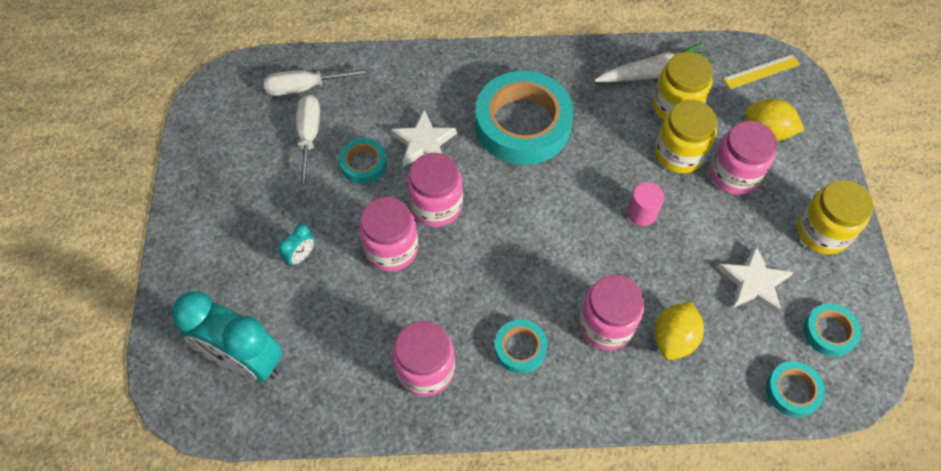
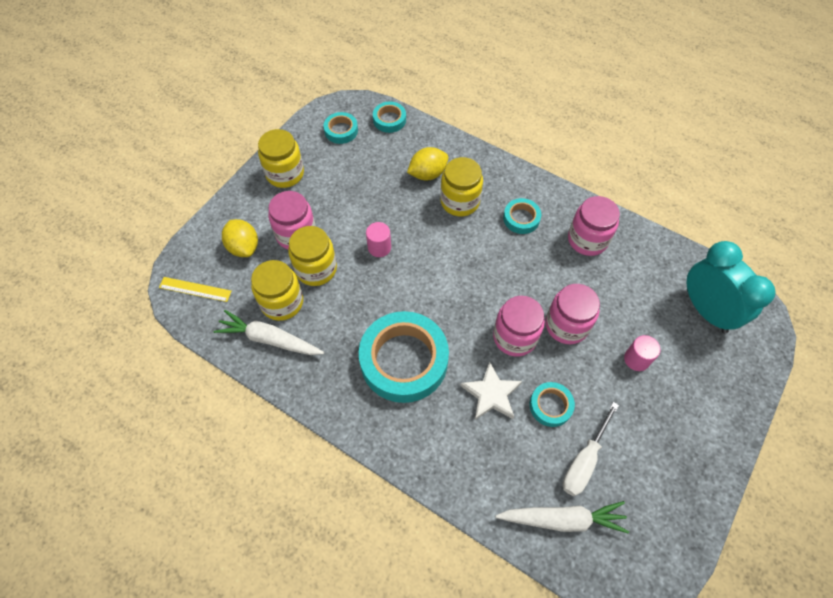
camera: 145 degrees left, 0 degrees up
white screwdriver [264,68,371,96] -> white carrot [495,501,629,534]
turquoise clock [278,224,315,267] -> pink cylinder [624,335,661,371]
pink jar [579,275,644,350] -> yellow jar [440,157,483,216]
white star [718,246,794,314] -> none

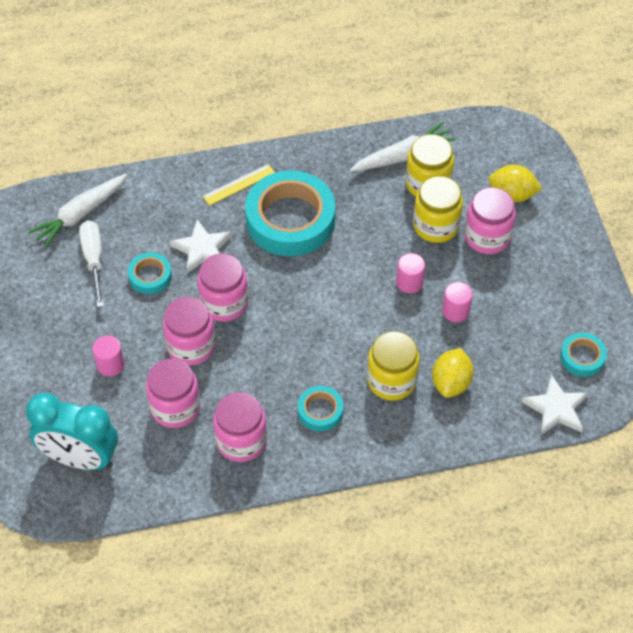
camera: 135 degrees right, 5 degrees down
yellow ruler [159,277,232,302] -> yellow ruler moved to [202,164,275,206]
yellow jar [258,129,304,188] -> none
turquoise tape [373,102,406,133] -> white star [522,375,588,435]
none -> pink jar [146,359,200,428]
none -> pink cylinder [442,282,473,322]

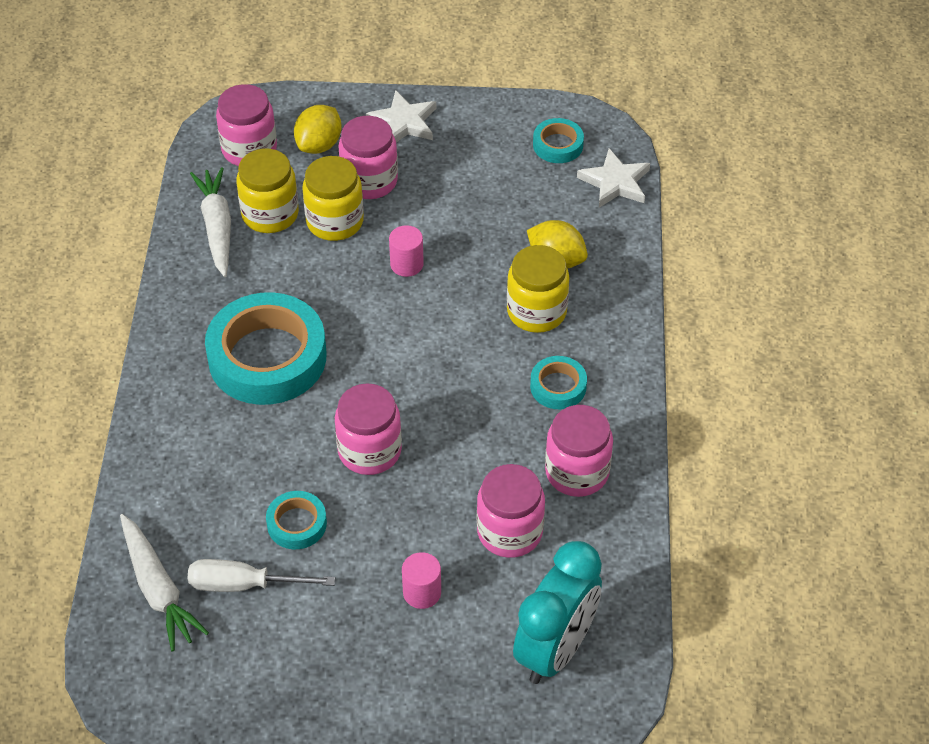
camera: 75 degrees left, 5 degrees down
pink jar [163,297,215,365] -> pink jar moved to [216,84,277,166]
white star [170,219,231,273] -> white star moved to [366,90,436,142]
yellow ruler [202,164,275,206] -> none
pink cylinder [442,282,473,322] -> none

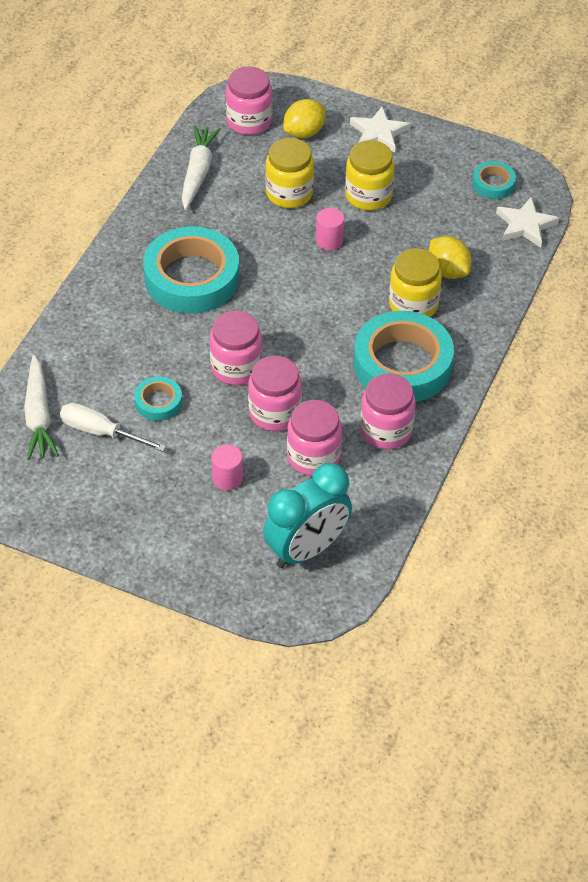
camera: 20 degrees right, 0 degrees up
yellow jar [236,149,299,233] -> yellow jar moved to [345,140,395,210]
pink jar [338,116,398,199] -> pink jar moved to [248,356,302,431]
turquoise tape [530,356,587,409] -> turquoise tape [354,311,454,402], size x2.13

